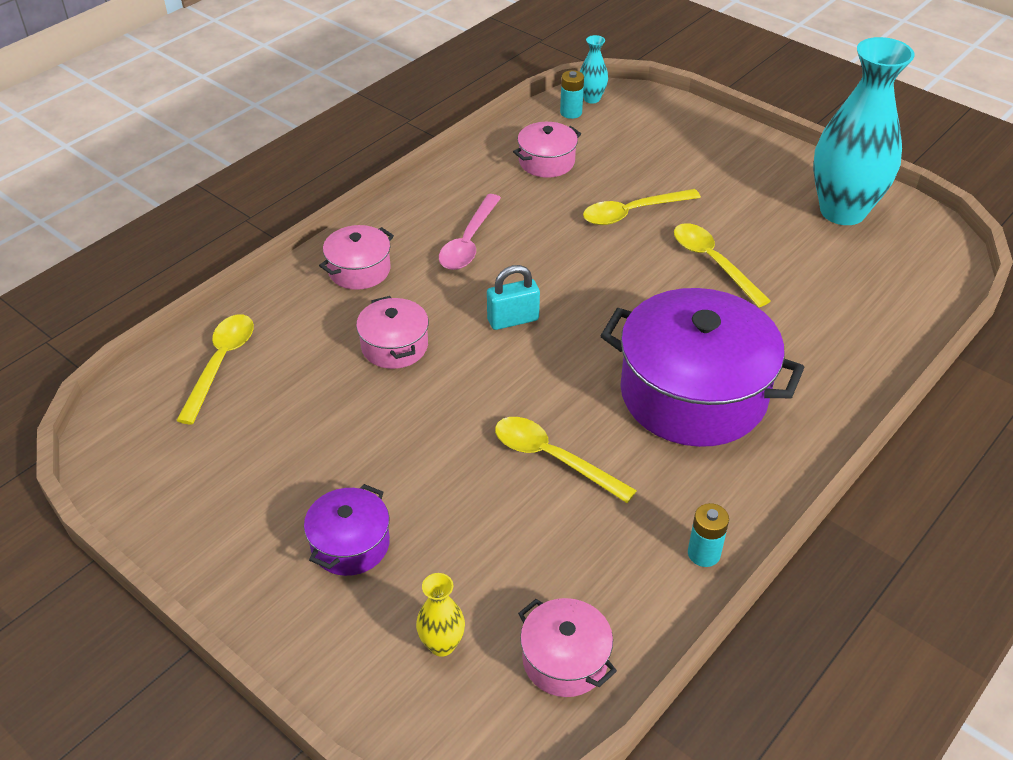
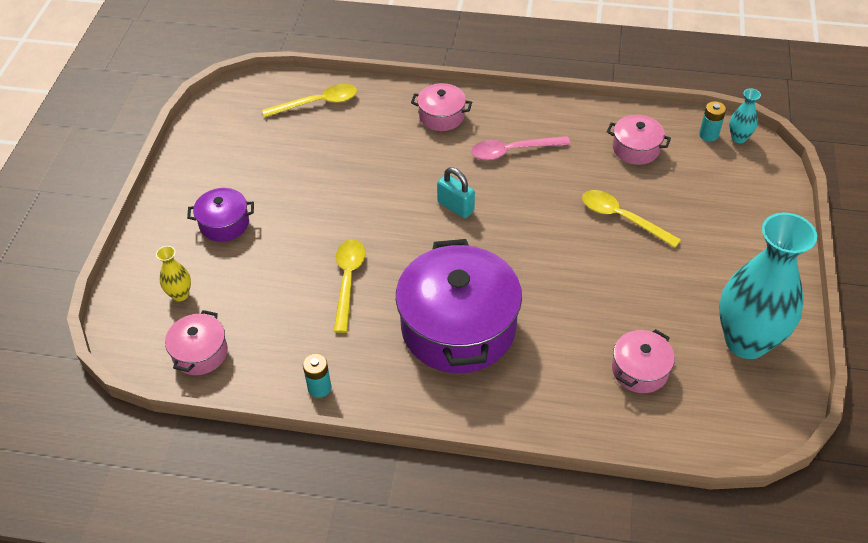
camera: 60 degrees right, 5 degrees up
pink pot [356,296,429,369] -> pink pot moved to [612,329,675,393]
yellow spoon [674,223,771,307] -> none

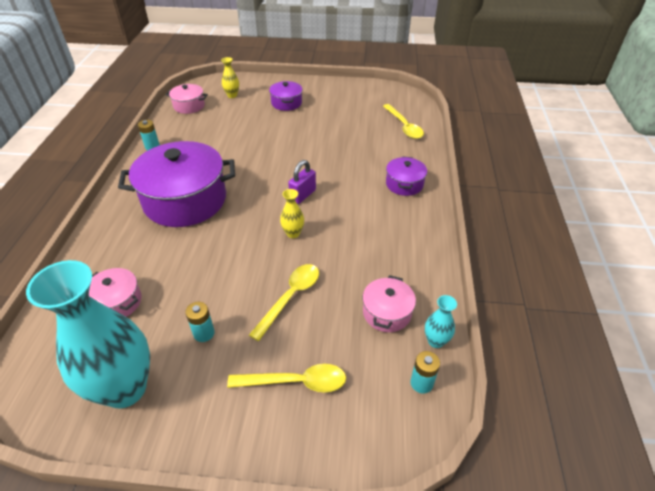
camera: 85 degrees right, 5 degrees down
yellow spoon [334,239,365,333] -> yellow spoon moved to [227,364,346,392]
pink pot [411,83,472,131] -> purple pot [386,156,427,196]
turquoise padlock [437,167,475,218] -> purple padlock [288,160,316,204]
pink spoon [471,136,570,160] -> none
turquoise vase [729,88,761,143] -> turquoise vase moved to [425,295,457,348]
none -> turquoise battery [185,302,215,342]
none -> yellow vase [280,189,304,238]

